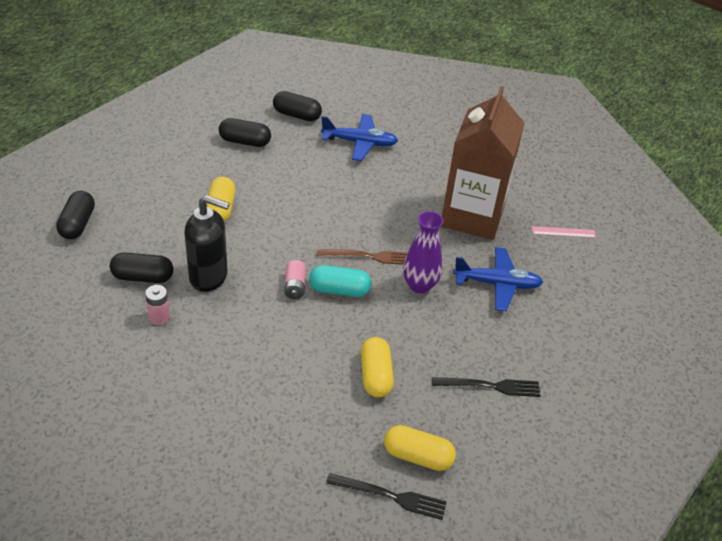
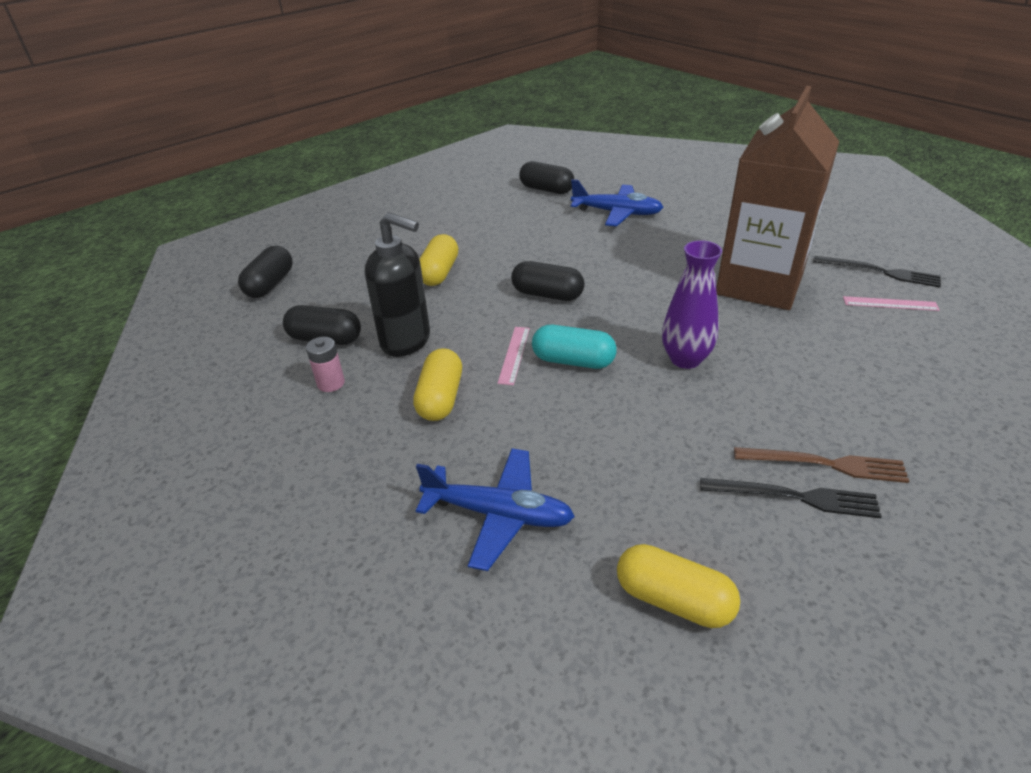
camera: 15 degrees right, 5 degrees down
black capsule [219,118,271,147] -> black capsule moved to [511,261,584,301]
pink battery [284,260,306,299] -> pink ruler [498,327,530,385]
brown fork [317,249,408,265] -> brown fork moved to [734,447,909,483]
black fork [326,473,447,520] -> black fork moved to [813,256,941,287]
yellow capsule [361,337,394,398] -> yellow capsule moved to [413,348,462,421]
blue plane [453,247,543,311] -> blue plane moved to [415,448,575,571]

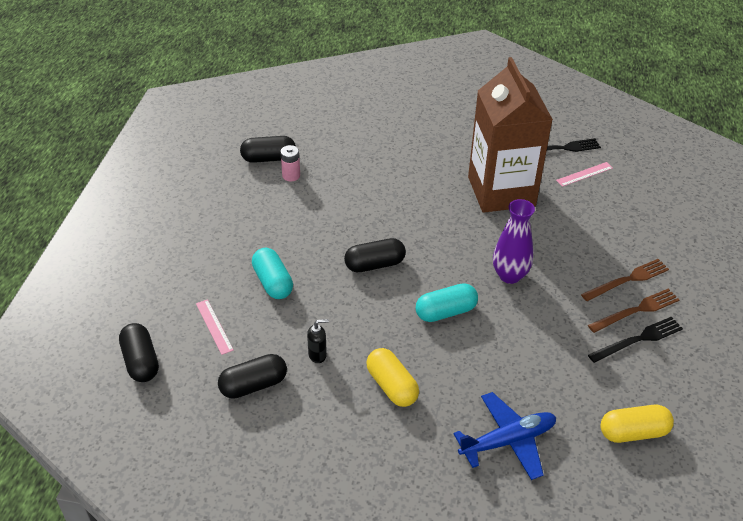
camera: 40 degrees left, 5 degrees up
pink battery [306,337,345,392] -> pink battery moved to [280,145,300,181]
black soap dispenser [365,212,430,357] -> black soap dispenser [307,319,329,363], size x0.45
yellow capsule [419,234,458,286] -> turquoise capsule [252,248,293,299]
pink ruler [498,327,530,385] -> pink ruler moved to [196,299,234,355]
blue plane [571,179,664,227] -> none
none -> brown fork [581,259,669,301]

